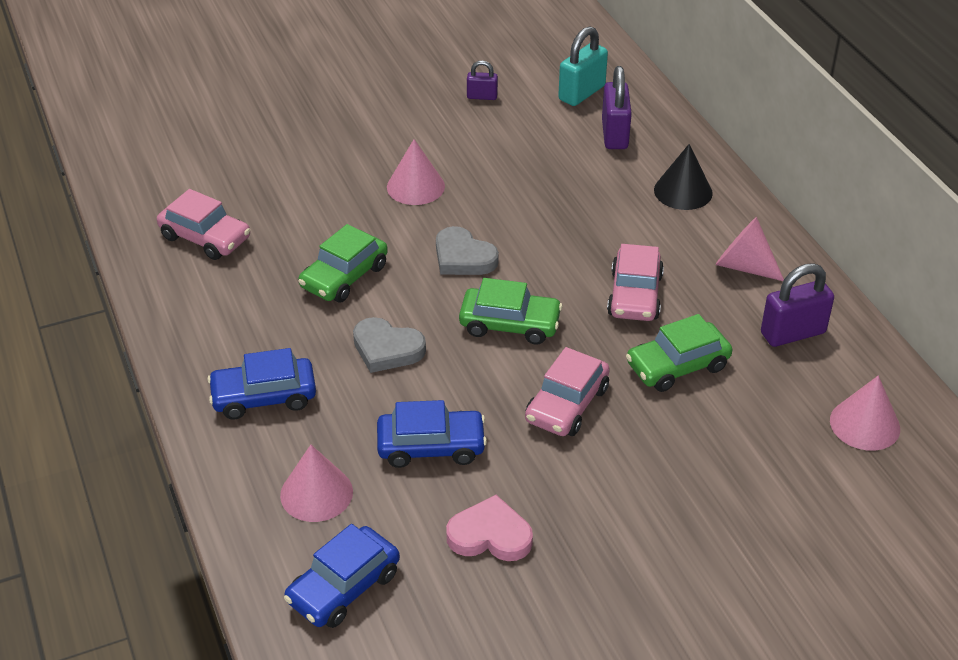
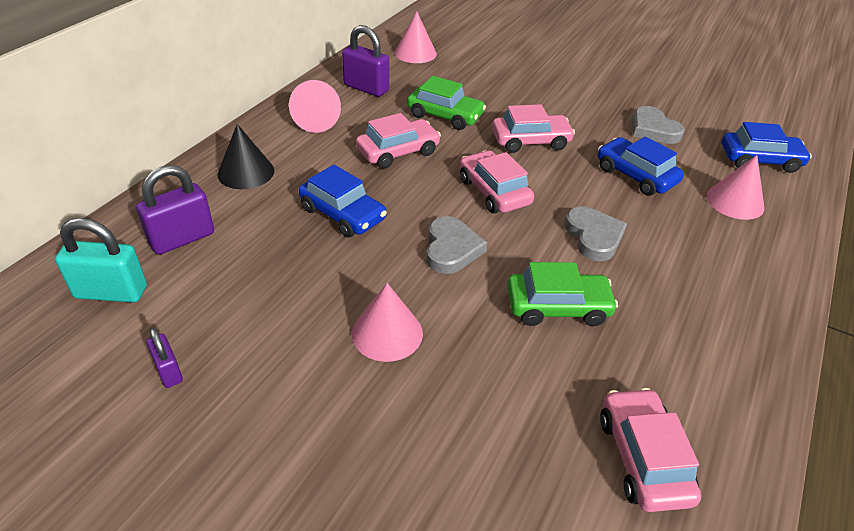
camera: 130 degrees left, 0 degrees up
blue car [207,348,316,419] -> blue car moved to [299,165,387,237]
pink heart [446,495,533,561] -> grey heart [632,106,685,144]
green car [459,278,563,345] -> pink car [460,150,534,213]

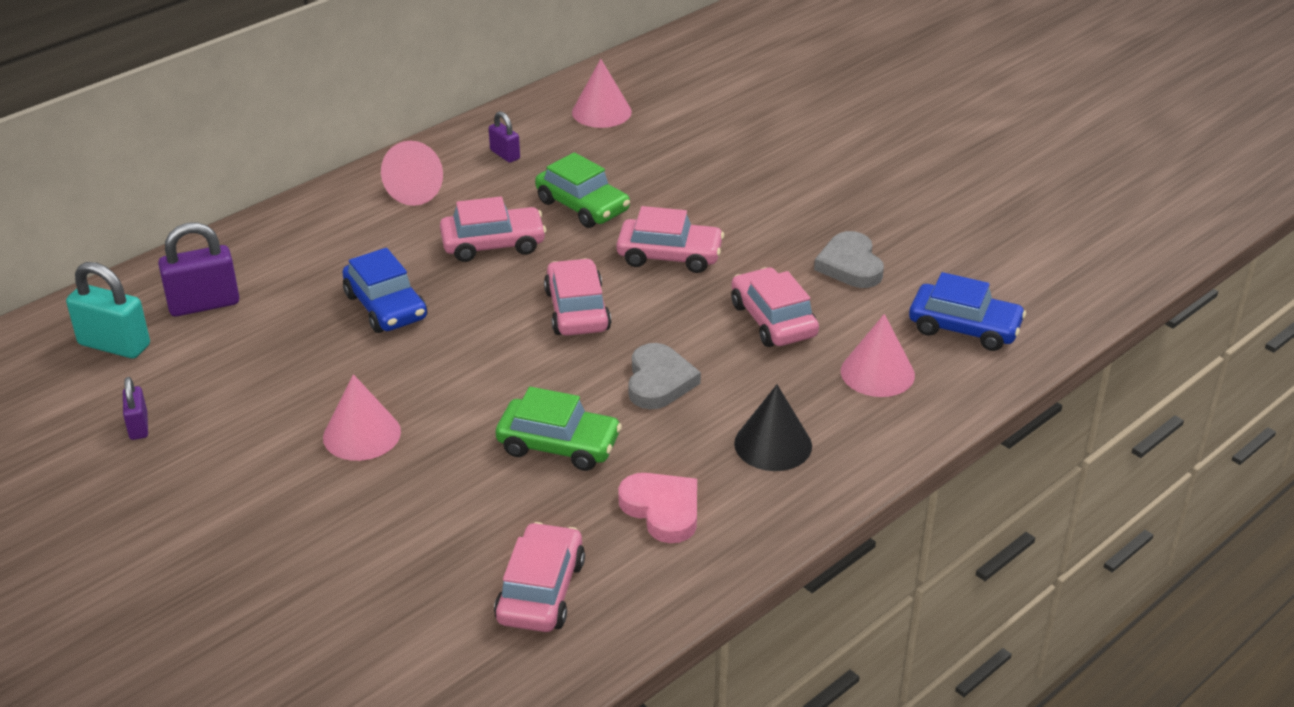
camera: 20 degrees right, 5 degrees down
black cone [218,124,274,189] -> black cone moved to [734,385,812,471]
purple padlock [342,25,389,97] -> purple padlock [489,111,520,163], size x0.56
grey heart [426,216,487,274] -> none
blue car [598,136,684,196] -> pink car [731,267,819,347]
none -> pink heart [618,473,697,543]

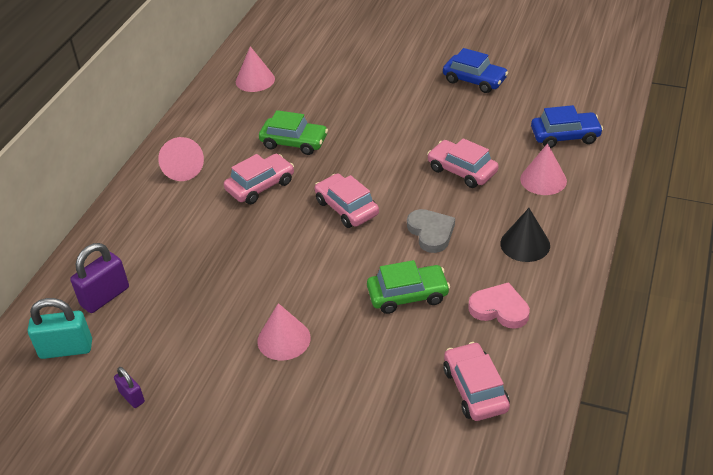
camera: 25 degrees left, 5 degrees up
blue car [342,248,427,333] -> blue car moved to [443,48,508,93]
purple padlock [489,111,520,163] -> none
pink car [617,206,724,273] -> none
grey heart [814,231,884,288] -> none

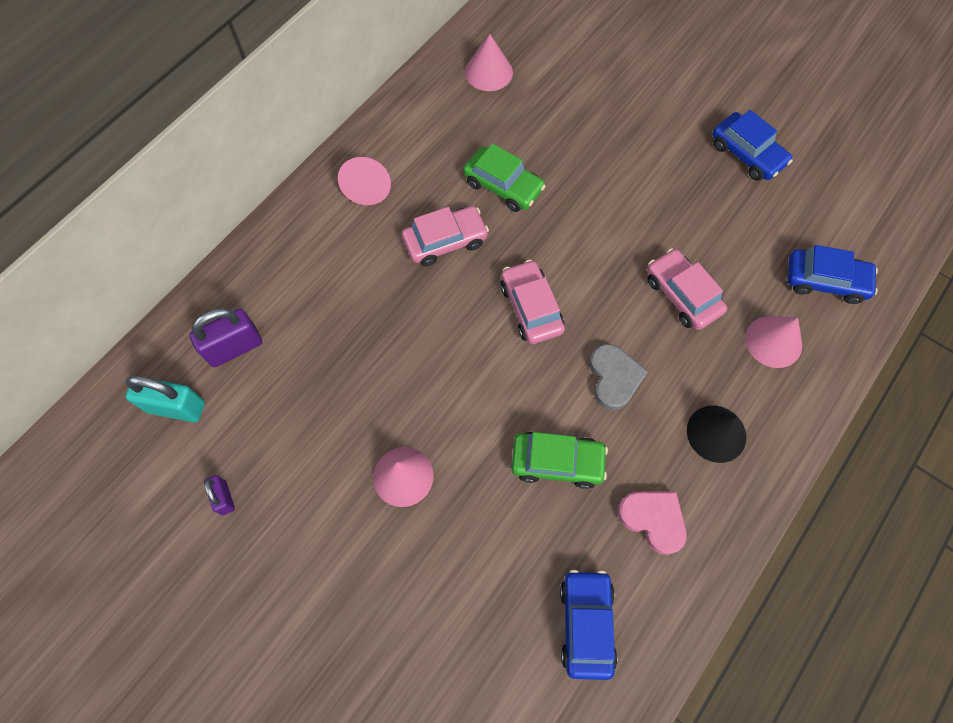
camera: 15 degrees right, 25 degrees up
pink car [443,342,510,421] -> blue car [560,570,618,680]

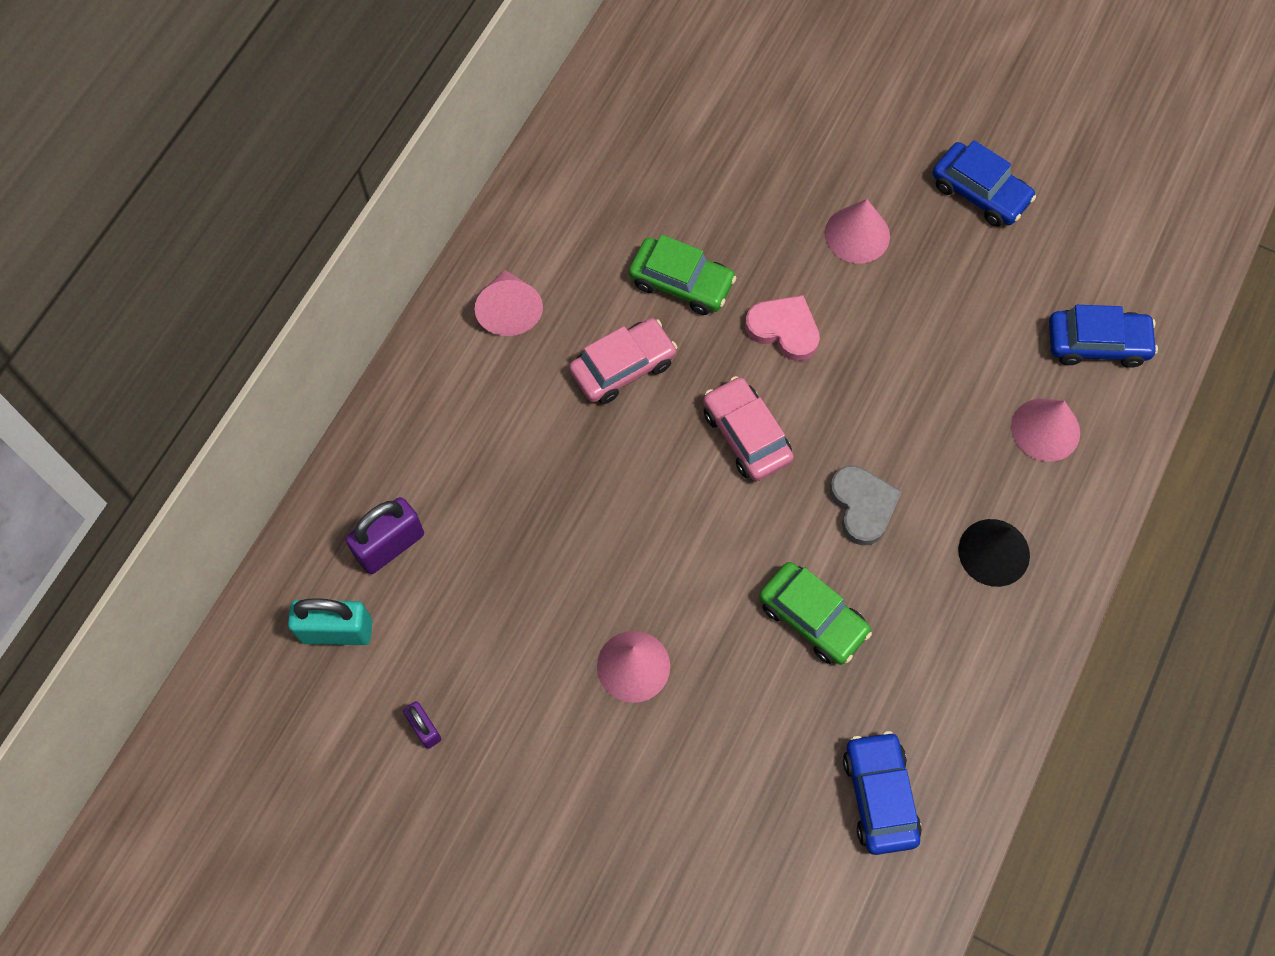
camera: 10 degrees left, 0 degrees up
pink cone [465,34,513,91] -> pink cone moved to [825,199,890,263]
green car [511,432,608,489] -> green car turned 45 degrees clockwise [759,562,872,665]
pink heart [618,491,687,555] -> pink heart moved to [745,295,820,361]
pink car [647,248,727,330] -> none

